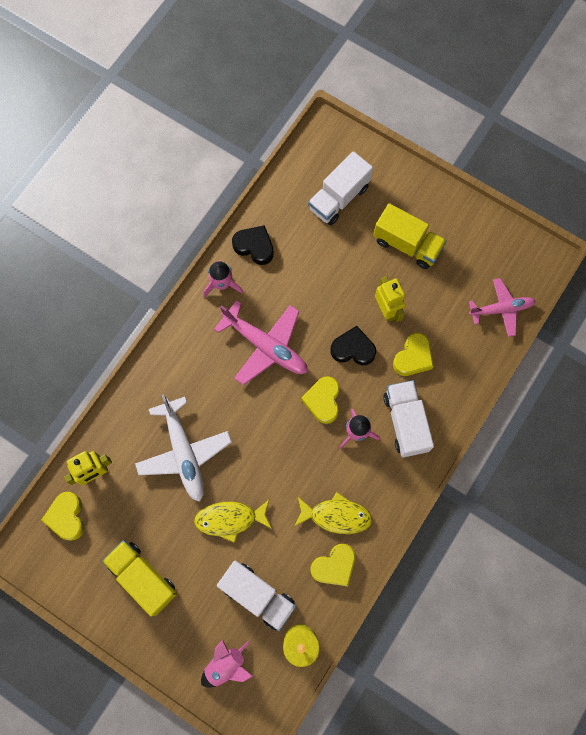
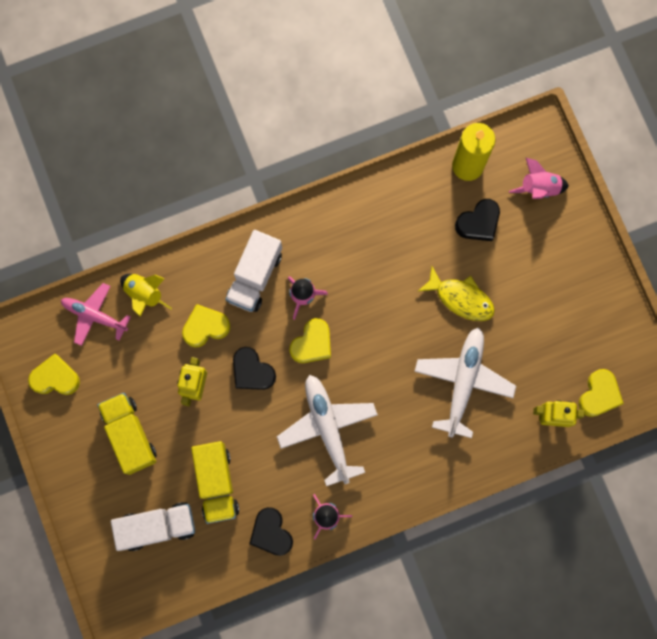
camera: 145 degrees left, 5 degrees up
yellow truck [102,540,177,616] -> yellow truck moved to [191,441,239,524]
pink plane [214,300,308,385] -> white plane [277,375,378,486]
white truck [217,561,296,631] -> black heart [455,199,500,241]
yellow fish [295,492,372,534] -> none
yellow heart [311,544,355,586] -> yellow heart moved to [28,354,80,395]
none -> yellow rocket [120,274,172,316]

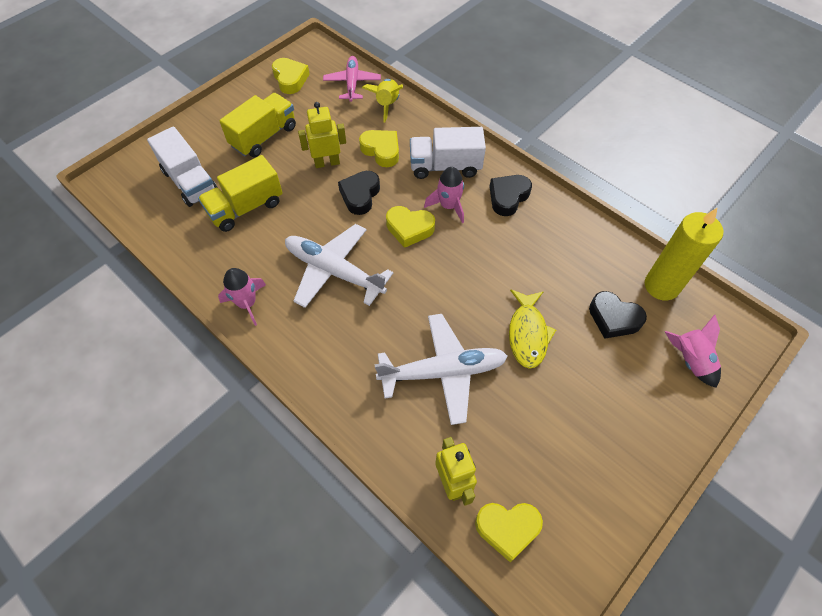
camera: 65 degrees right, 20 degrees down
black heart [249,507,293,556] -> black heart moved to [489,175,532,216]
white plane [277,375,378,486] -> white plane turned 105 degrees counterclockwise [285,224,393,308]

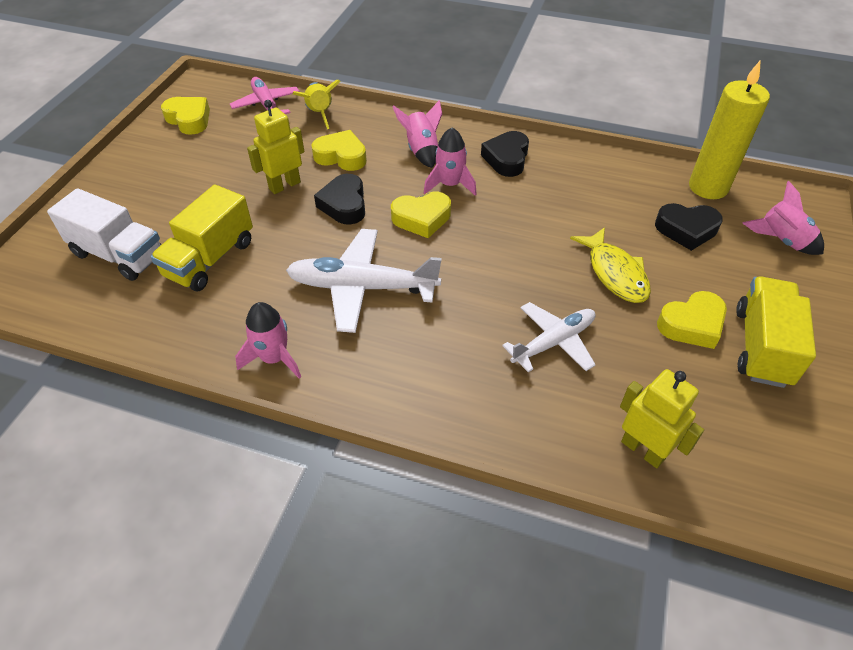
camera: 25 degrees left, 10 degrees down
yellow truck [219,93,296,157] -> yellow truck moved to [736,276,816,388]
white plane [374,314,508,425] -> white plane [502,302,596,372], size x0.66
white truck [410,127,486,179] -> pink rocket [392,100,442,168]
yellow heart [475,503,543,562] -> yellow heart moved to [657,291,727,349]

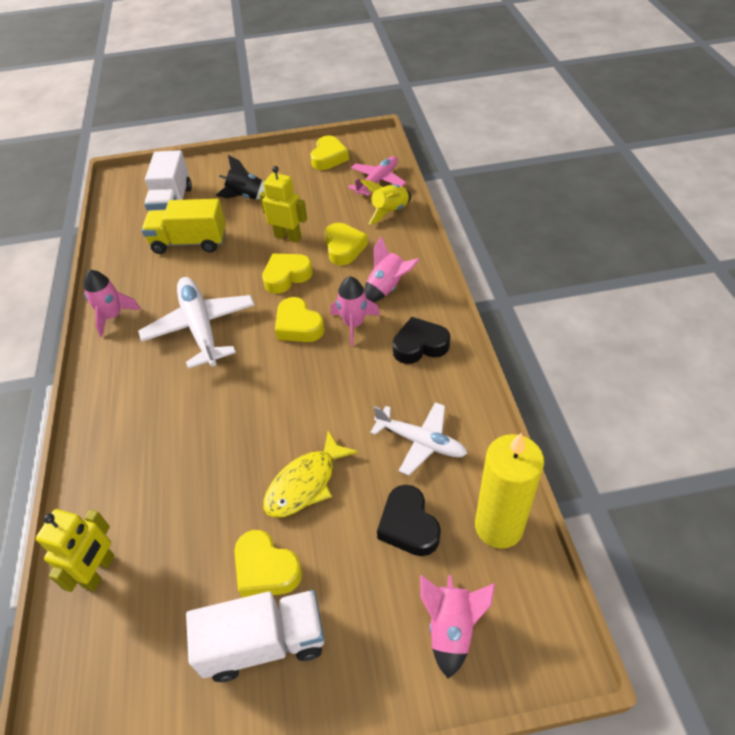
camera: 65 degrees right, 0 degrees up
black heart [314,174,365,225] -> yellow heart [262,254,313,294]
white plane [502,302,596,372] -> white plane moved to [370,402,467,475]
yellow truck [736,276,816,388] -> white truck [186,590,324,682]
none -> black rocket [216,155,265,199]

